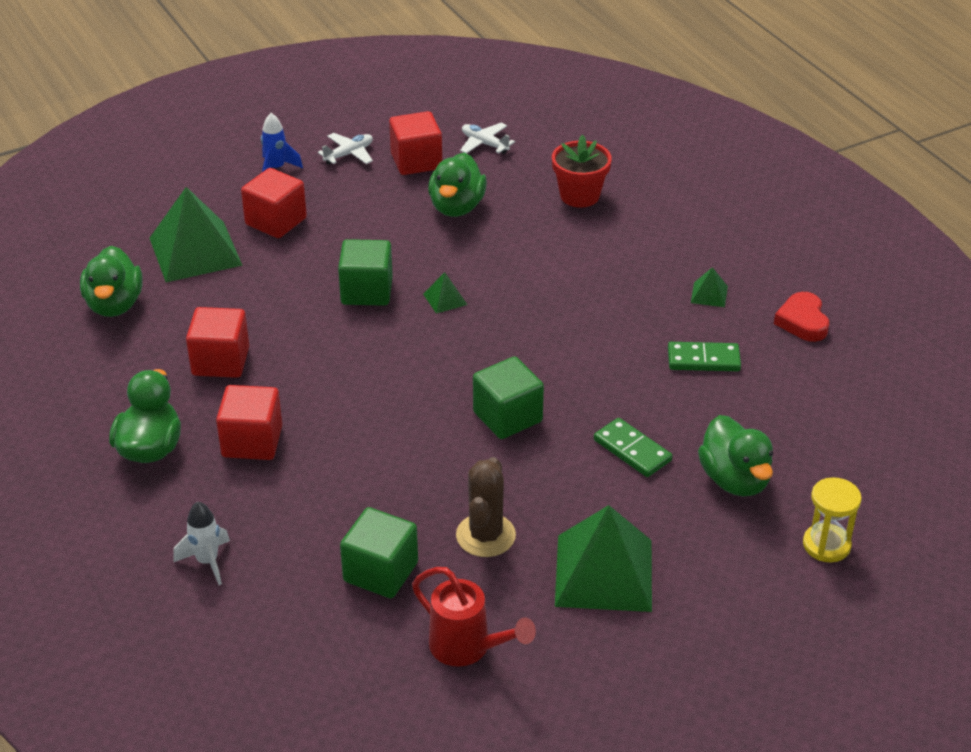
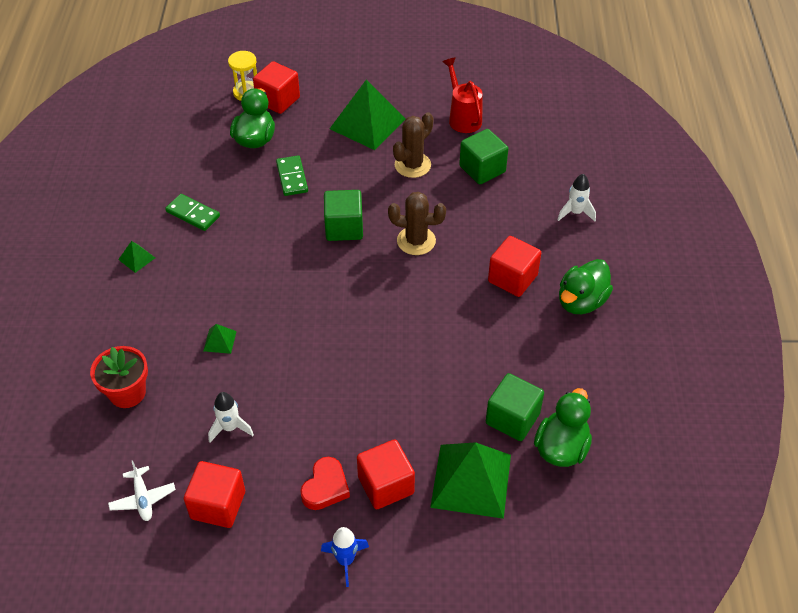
camera: 150 degrees left, 10 degrees up
red cube [186,307,249,378] -> red cube moved to [253,61,300,114]
white plane [318,133,373,165] -> none
green cube [338,239,393,306] -> green cube moved to [486,373,544,441]
green pyramid [423,272,468,314] -> green pyramid moved to [203,324,237,354]
green duck [428,153,487,217] -> white rocket [208,392,254,442]
red heart [774,292,829,342] -> red heart moved to [300,457,350,510]
none -> brown cactus [388,192,446,255]

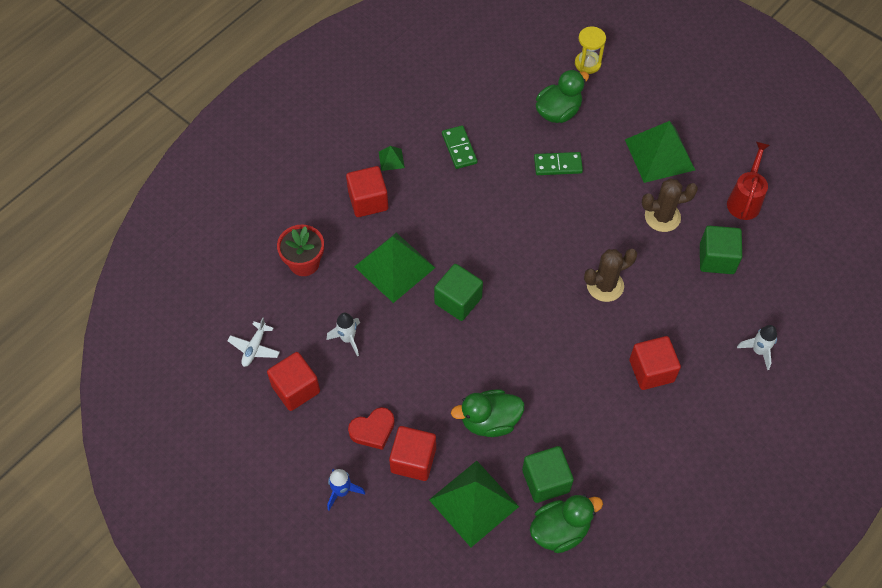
camera: 40 degrees right, 10 degrees up
green pyramid [203,324,237,354] -> green pyramid [354,233,435,303], size x2.34
red cube [253,61,300,114] -> red cube moved to [346,166,388,217]
green domino [276,155,308,196] -> green domino turned 60 degrees clockwise [534,152,583,175]
green cube [324,190,363,241] -> green cube moved to [434,264,483,321]
brown cactus [388,192,446,255] -> brown cactus turned 75 degrees counterclockwise [584,249,637,302]
green duck [559,259,613,314] -> green duck moved to [451,389,524,437]

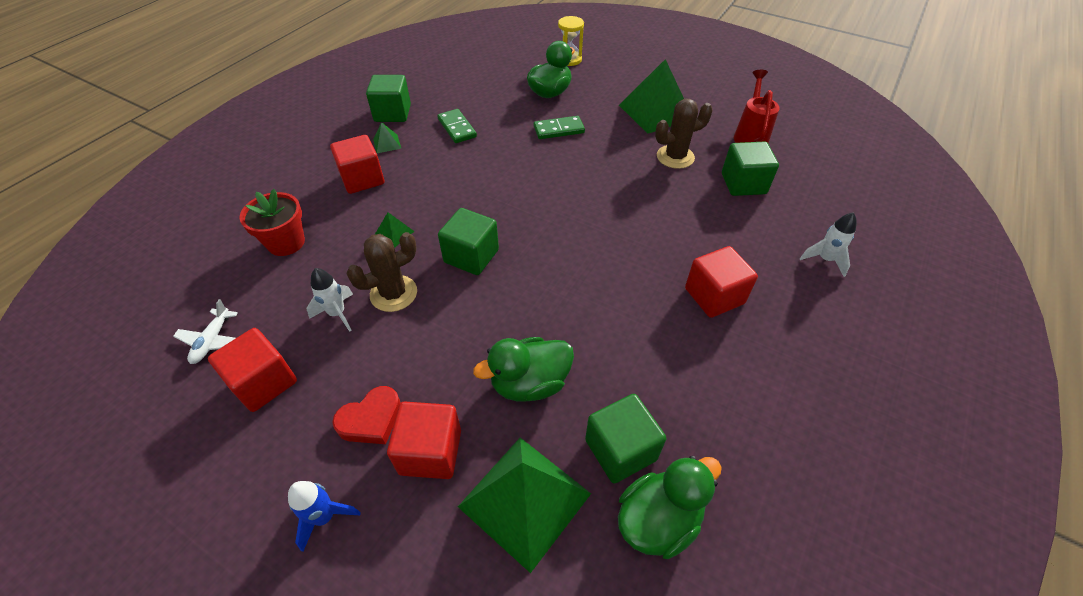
camera: 10 degrees left, 10 degrees down
green pyramid [354,233,435,303] -> green pyramid [375,212,415,248], size x0.43
brown cactus [584,249,637,302] -> brown cactus moved to [346,232,417,312]
none -> green cube [366,75,411,122]

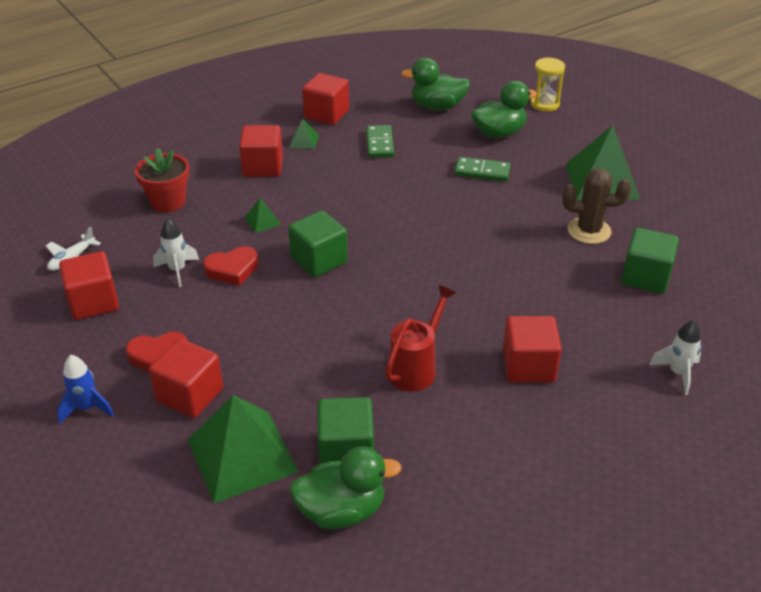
camera: 25 degrees right, 10 degrees down
brown cactus [346,232,417,312] -> red heart [203,246,259,286]
green cube [366,75,411,122] -> red cube [302,73,349,125]
green duck [473,337,574,402] -> green duck moved to [401,58,470,110]
red watering can [734,70,779,144] -> red watering can moved to [385,285,456,391]

